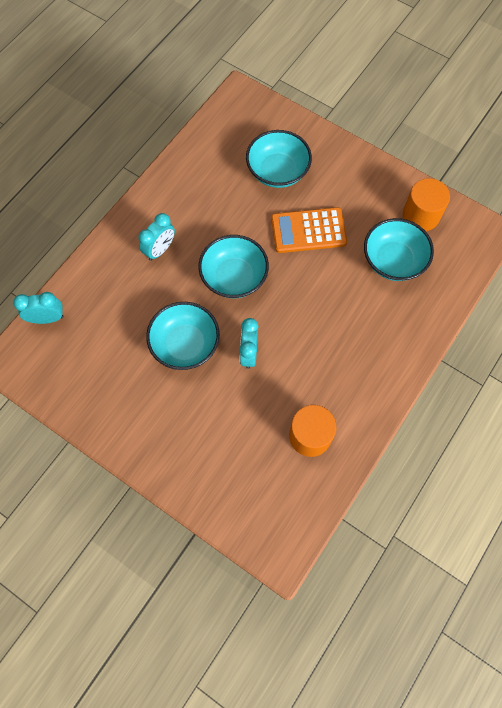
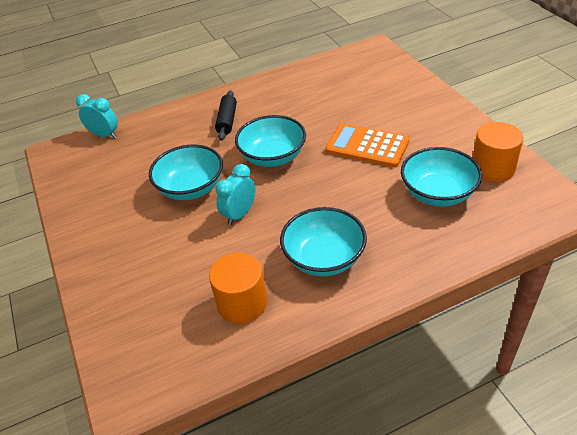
camera: 35 degrees right, 25 degrees down
turquoise clock [139,213,175,261] -> black rolling pin [215,90,237,141]
turquoise bowl [246,130,312,188] -> turquoise bowl moved to [280,207,367,276]

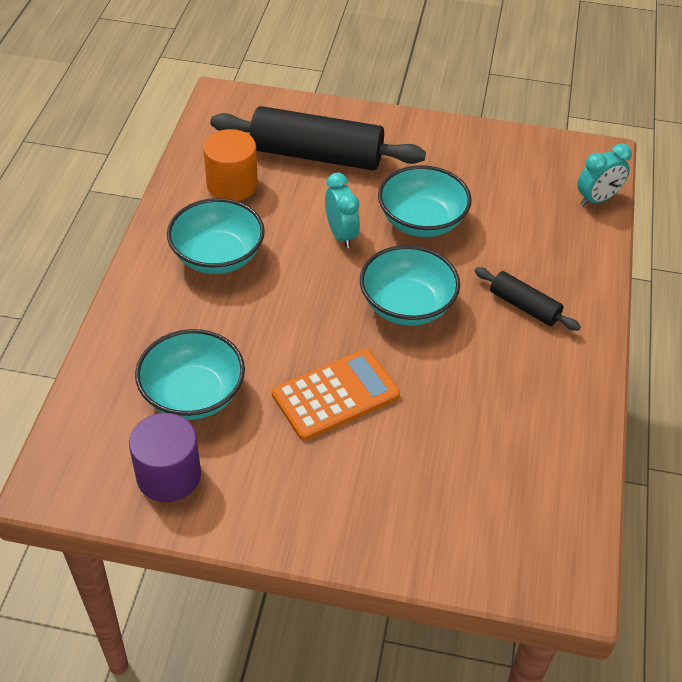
camera: 120 degrees right, 5 degrees up
orange cylinder [472,122,523,182] -> purple cylinder [129,413,201,502]
none -> black rolling pin [210,106,426,170]

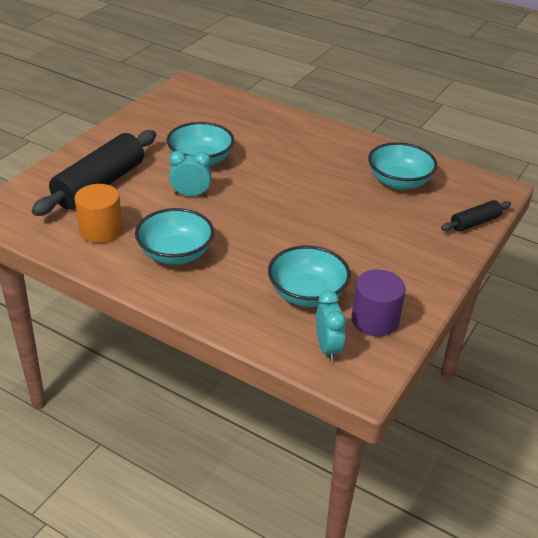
camera: 70 degrees left, 10 degrees down
orange calculator [272,349,400,441] -> none
turquoise bowl [360,245,460,326] -> turquoise bowl moved to [368,142,437,190]
black rolling pin [475,267,581,331] -> black rolling pin moved to [441,200,511,232]
turquoise clock [577,143,632,206] -> turquoise clock moved to [316,290,346,362]

